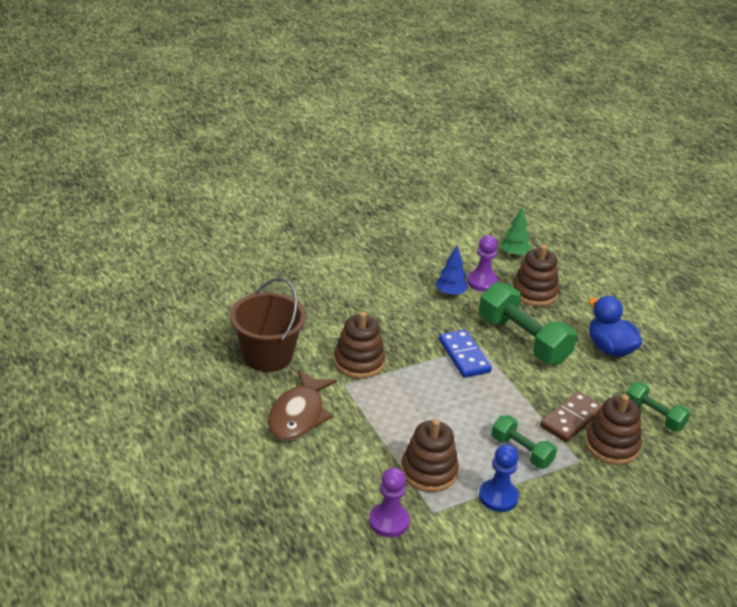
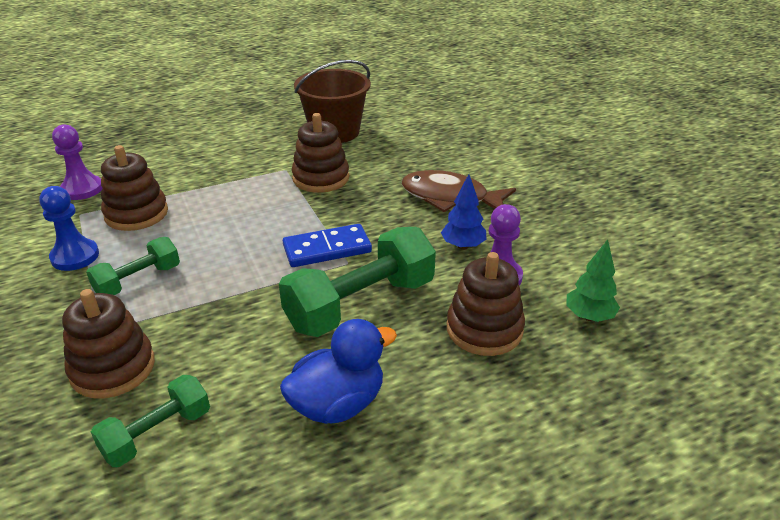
camera: 95 degrees right, 0 degrees up
brown fish [268,370,337,441] -> brown fish moved to [402,170,516,212]
brown domino [540,391,603,442] -> none

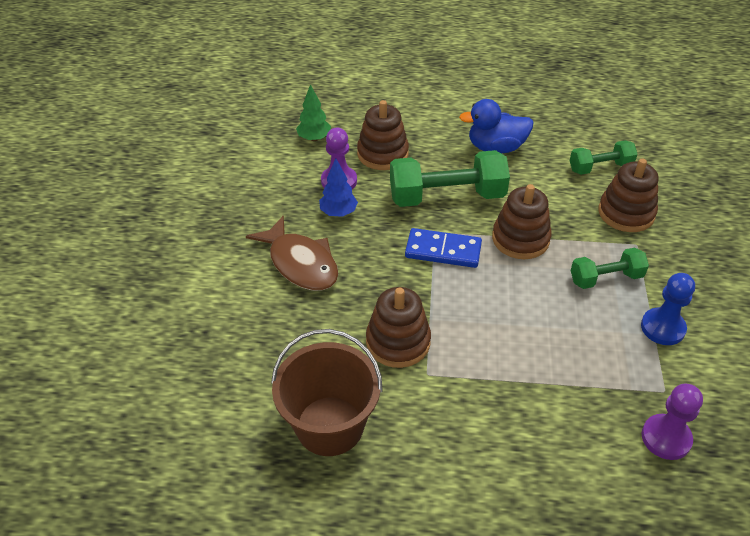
camera: 150 degrees left, 10 degrees up
brown stacking toy [101,145,168,231] -> brown stacking toy moved to [492,184,552,259]

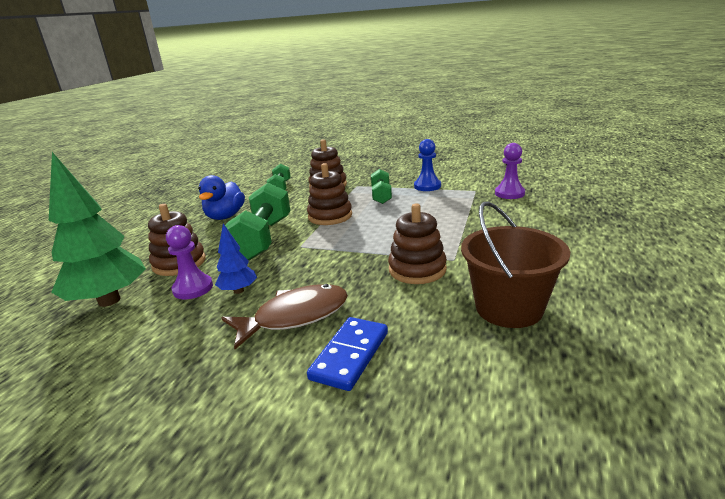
camera: 75 degrees left, 20 degrees down
green tree [296,84,331,141] -> green tree [49,152,146,307], size x2.04
blue domino [405,228,482,268] -> blue domino moved to [307,317,388,391]

